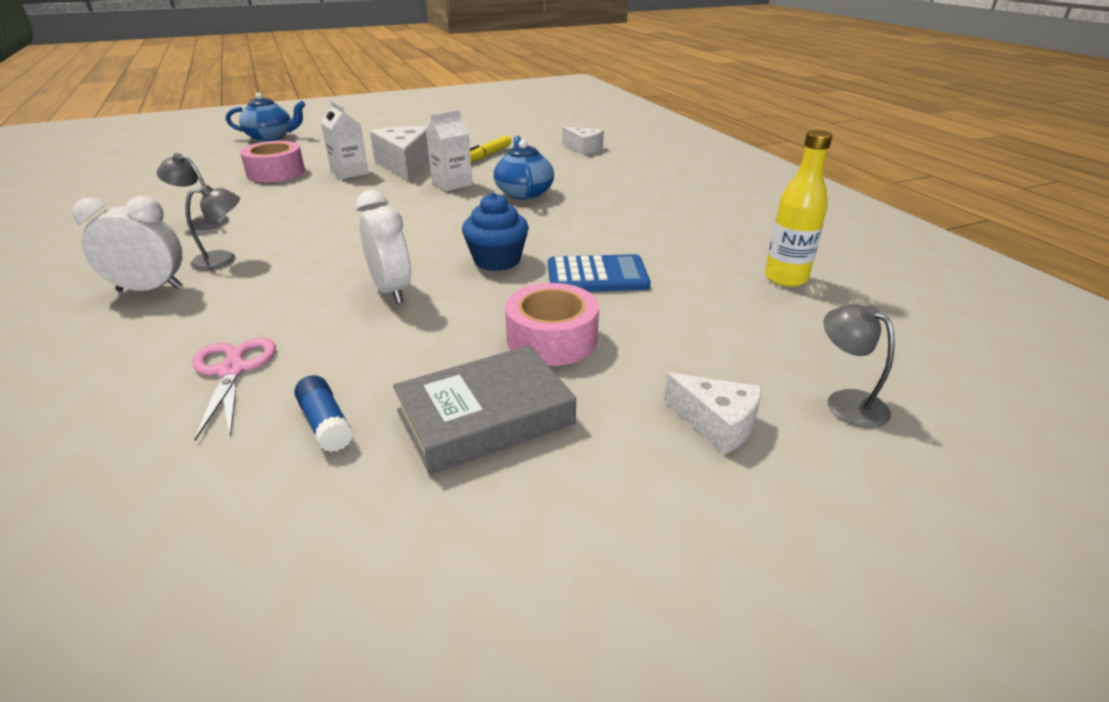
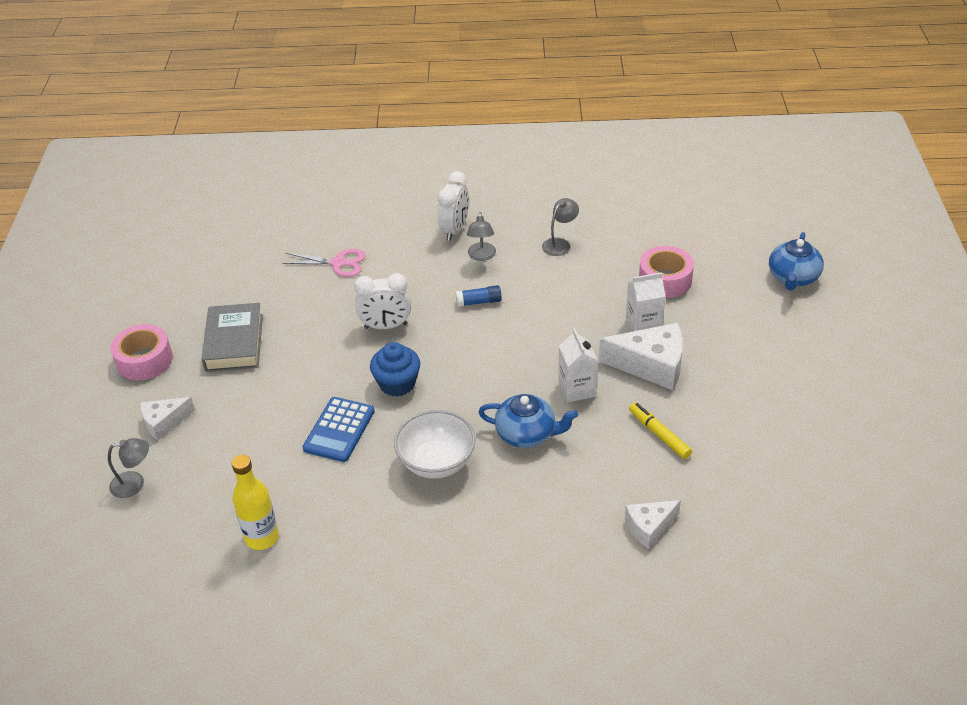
camera: 115 degrees right, 10 degrees up
blue glue stick [294,375,353,452] -> blue glue stick moved to [455,285,502,307]
pink tape [505,283,599,366] -> pink tape moved to [111,324,173,381]
none -> white bowl [394,410,476,479]

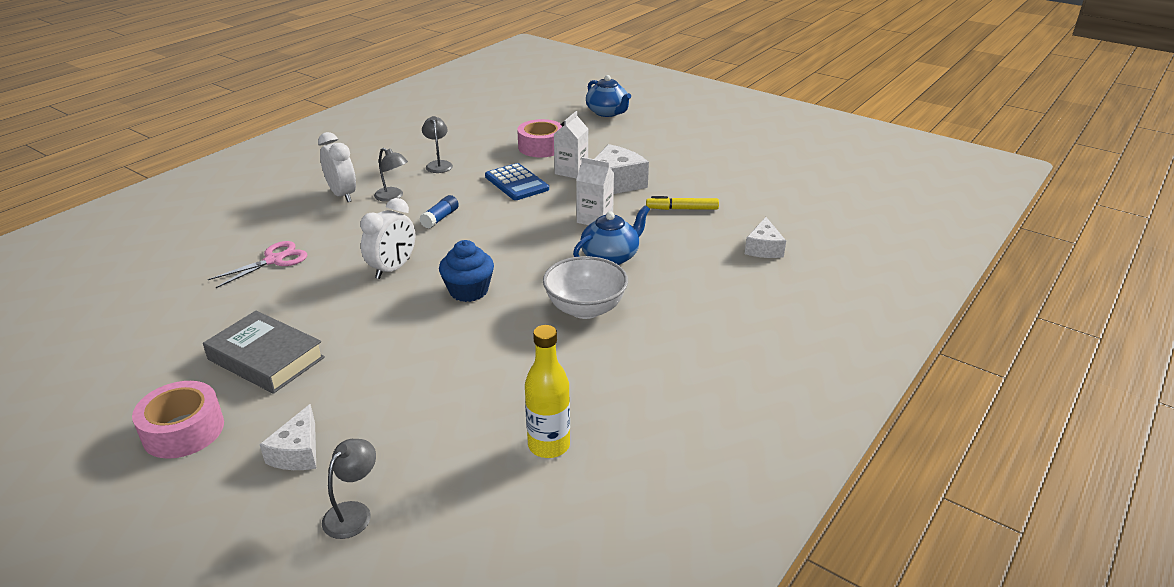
camera: 55 degrees left, 10 degrees down
blue calculator [302,397,375,462] -> blue calculator moved to [485,163,549,200]

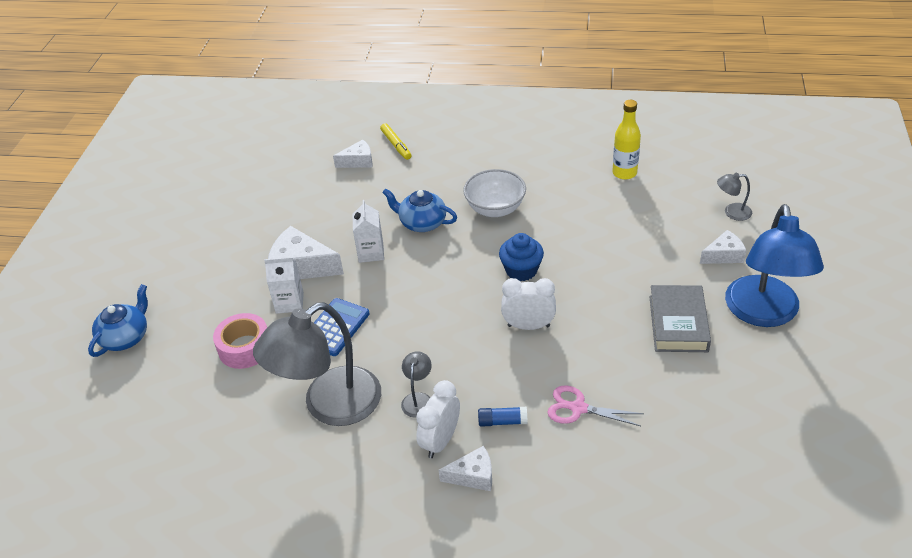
camera: 115 degrees left, 10 degrees up
pink tape [132,381,224,459] -> blue lamp [725,204,824,327]
blue glue stick [419,195,459,229] -> blue glue stick moved to [478,407,528,427]
grey lamp [422,116,453,173] -> grey lamp [253,302,381,426], size x2.43
yellow marker [646,196,719,210] -> yellow marker moved to [380,123,412,160]
none -> white cheese [439,446,492,491]

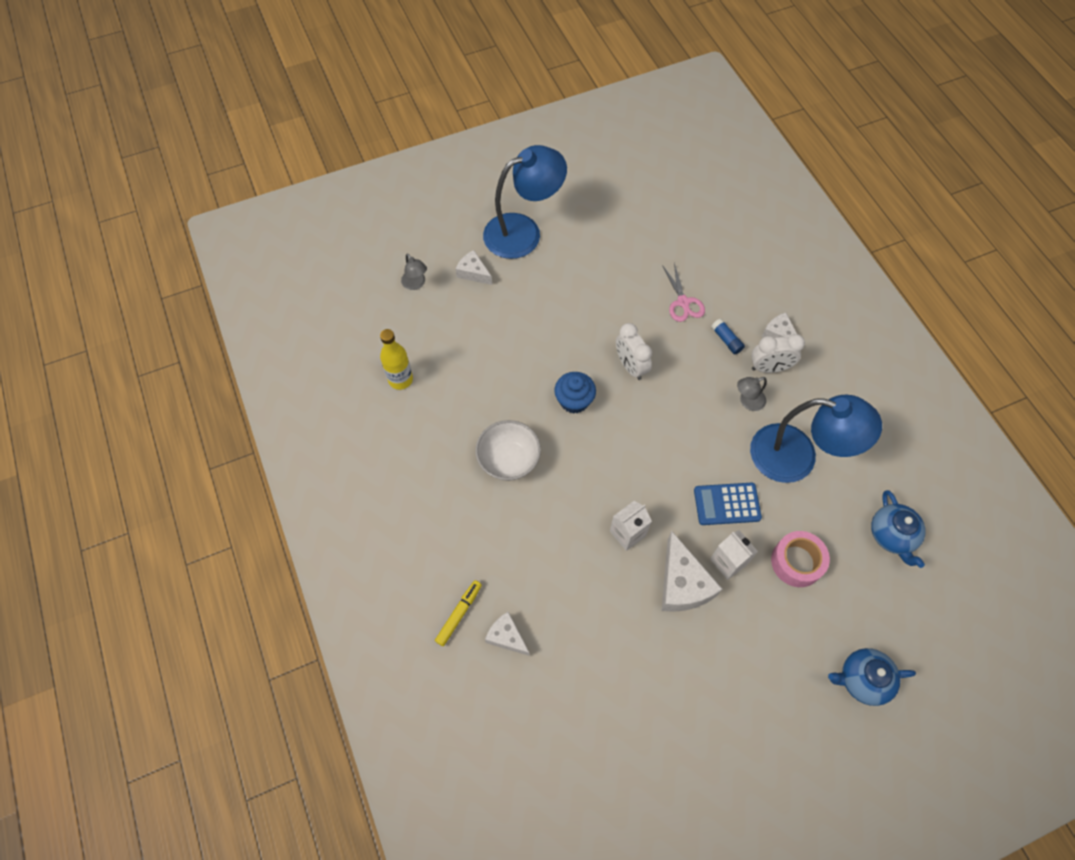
camera: 125 degrees left, 20 degrees up
grey lamp [253,302,381,426] -> blue lamp [750,395,882,483]
blue teapot [382,188,457,232] -> blue teapot moved to [871,490,926,568]
grey book [649,285,711,352] -> none

